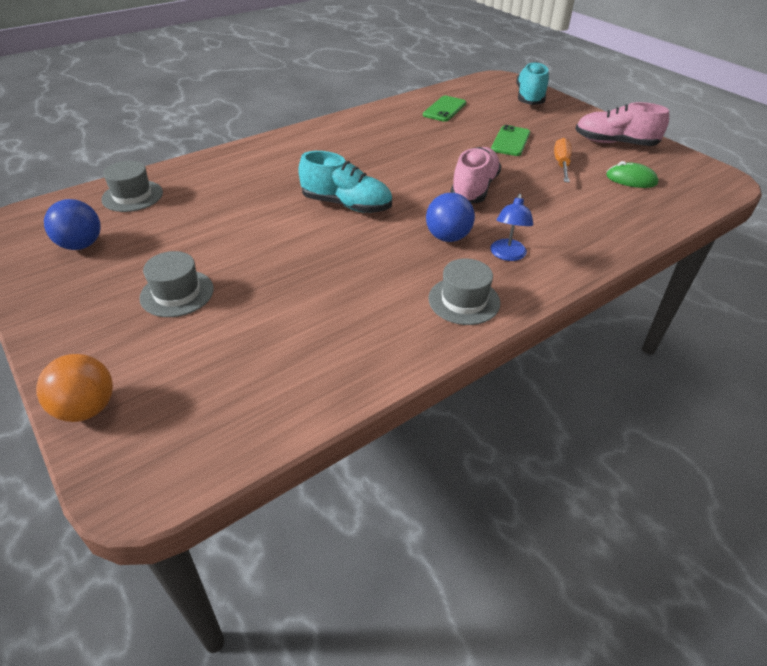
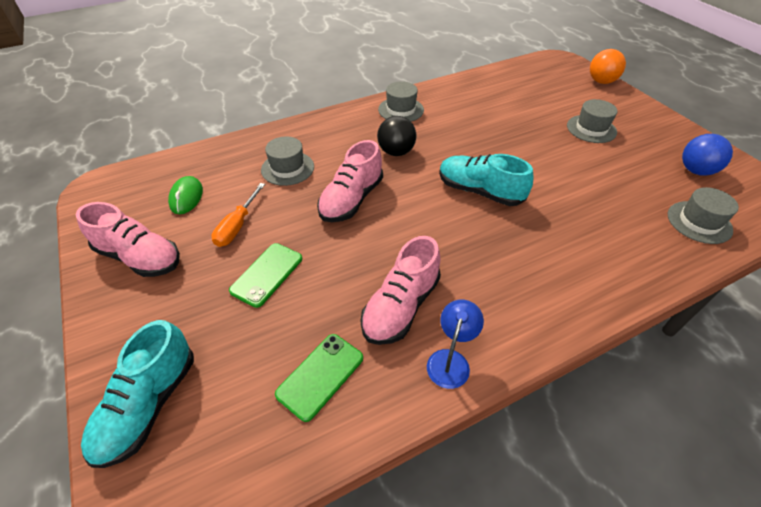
camera: 170 degrees left, 5 degrees up
blue ball [426,193,475,242] -> black ball [377,116,416,156]
blue lamp [491,194,533,261] -> blue lamp moved to [427,300,484,389]
green mouse [606,161,659,188] -> green mouse turned 60 degrees clockwise [168,176,203,214]
none -> grey hat [261,137,314,186]
none -> pink shoe [361,236,441,345]

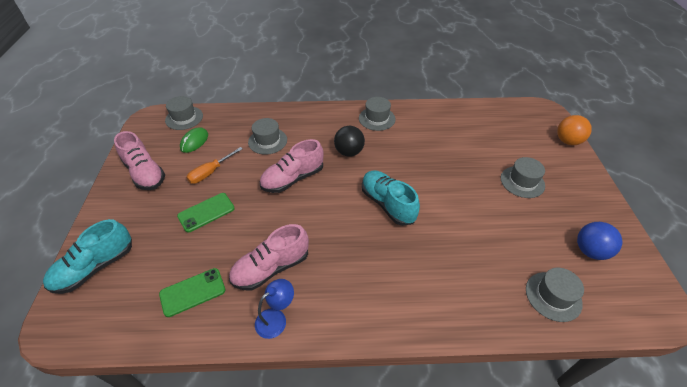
camera: 25 degrees right, 0 degrees up
none -> grey hat [165,96,203,130]

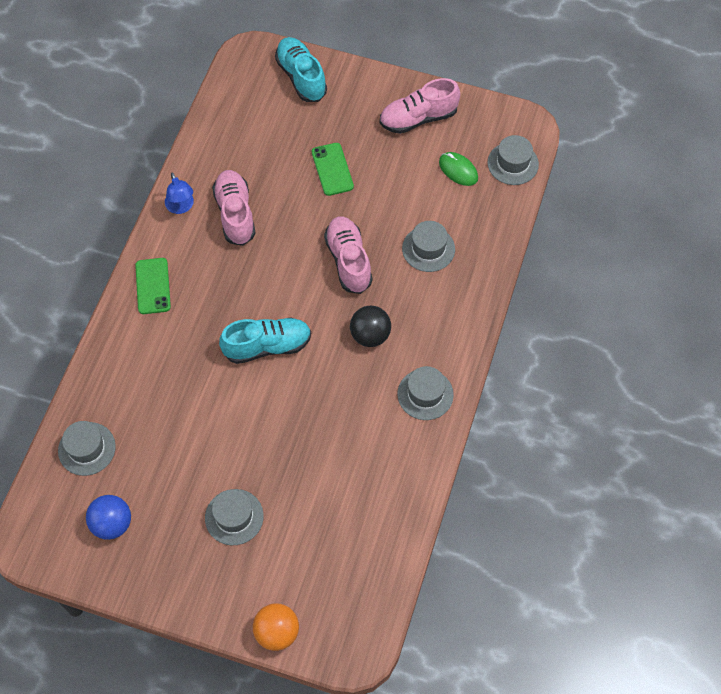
camera: 110 degrees right, 15 degrees up
green phone [159,268,225,317] -> green phone moved to [135,258,171,314]
orange screwdriver [186,147,243,184] -> none

